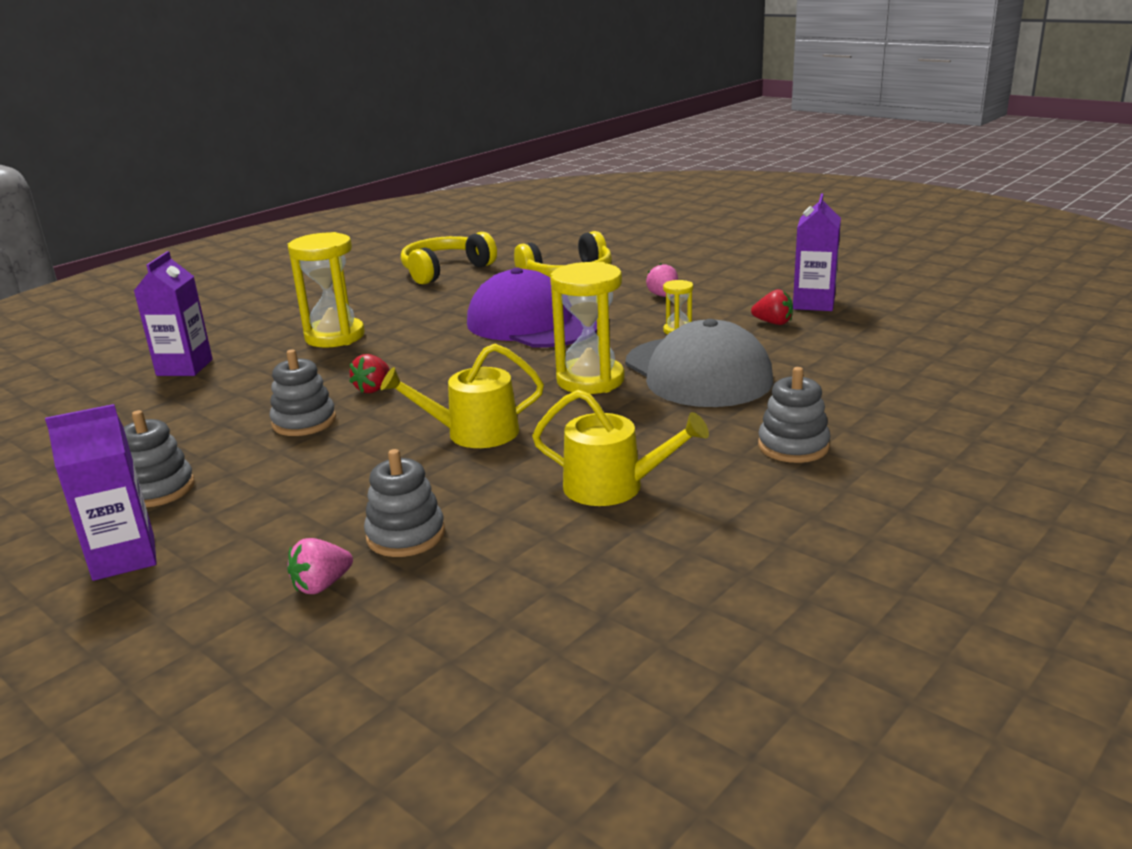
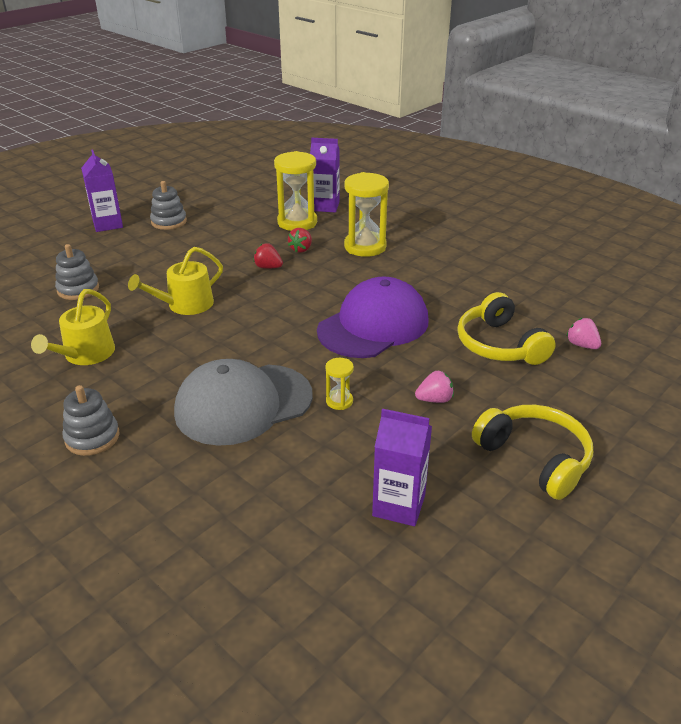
camera: 90 degrees right, 10 degrees up
grey stacking toy [270,350,336,436] -> none
pink strawberry [287,538,353,594] -> pink strawberry moved to [567,318,601,349]
yellow watering can [380,344,544,448] -> yellow watering can turned 120 degrees counterclockwise [128,247,223,315]
yellow headphones [401,232,497,285] -> yellow headphones moved to [472,405,593,500]
yellow hourglass [550,262,625,394] -> yellow hourglass moved to [274,151,317,231]
red strawberry [751,289,793,325] -> red strawberry moved to [288,228,312,253]

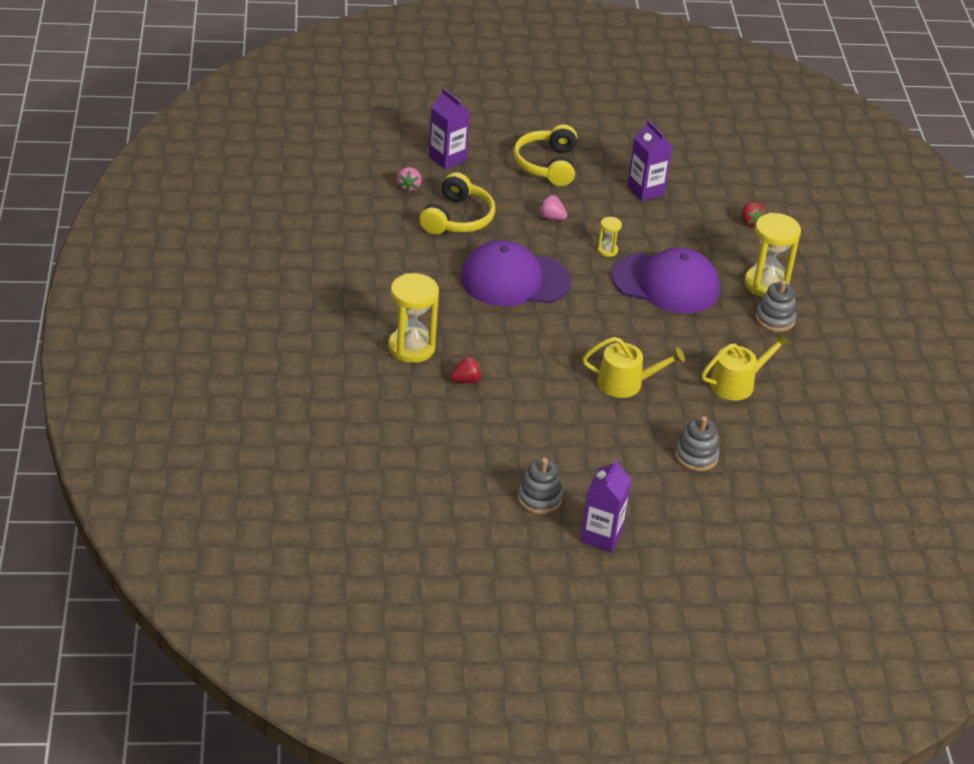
camera: 140 degrees left, 5 degrees up
grey cap [174,359,313,446] -> purple cap [611,248,720,313]
red strawberry [253,243,283,268] -> red strawberry moved to [742,202,766,226]
yellow hourglass [274,151,317,231] -> yellow hourglass moved to [745,213,801,297]
purple carton [310,138,340,212] -> purple carton moved to [429,88,470,169]

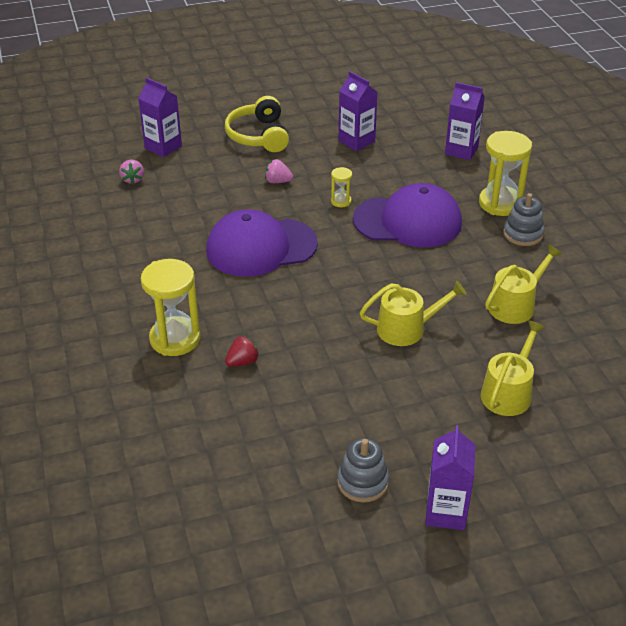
camera: 10 degrees left, 0 degrees up
yellow headphones [419,172,495,235] -> none
grey stacking toy [675,416,720,471] -> yellow watering can [481,320,545,416]
red strawberry [742,202,766,226] -> purple carton [445,82,485,160]

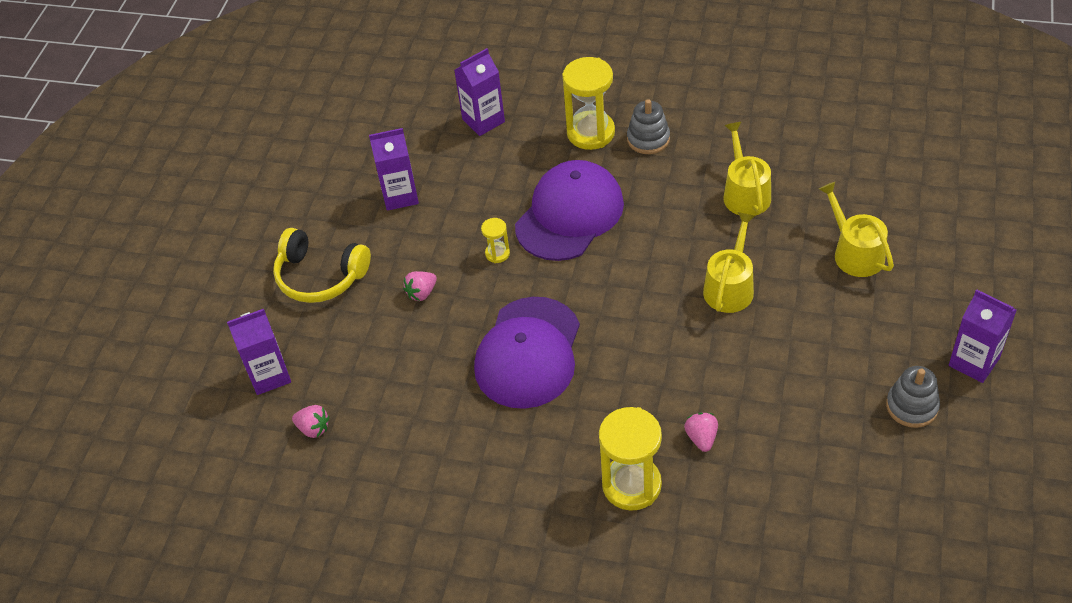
camera: 55 degrees left, 10 degrees up
red strawberry [225,335,259,367] -> pink strawberry [684,413,718,452]

